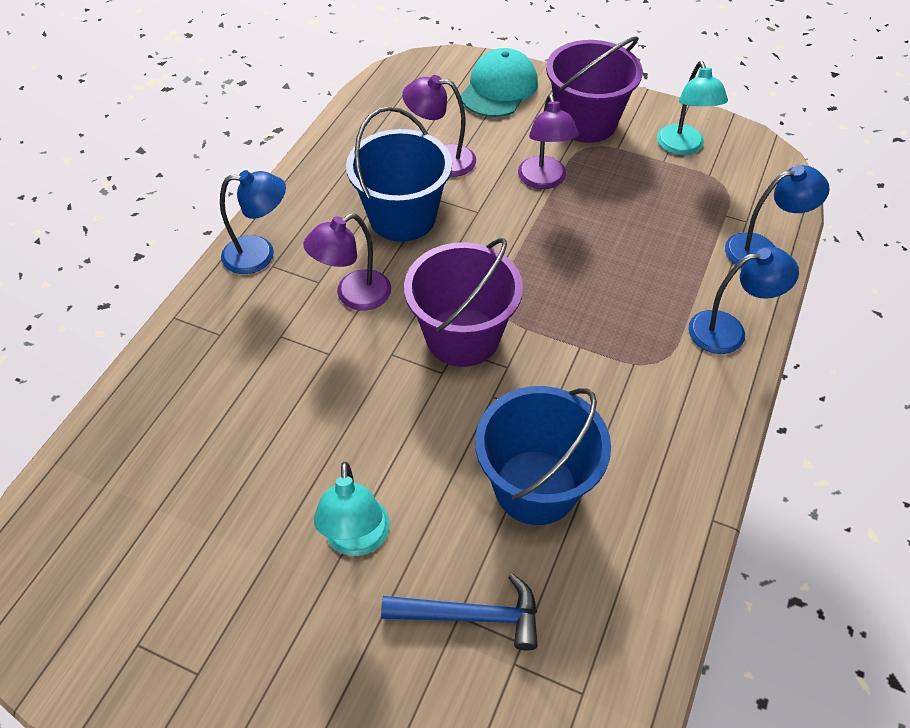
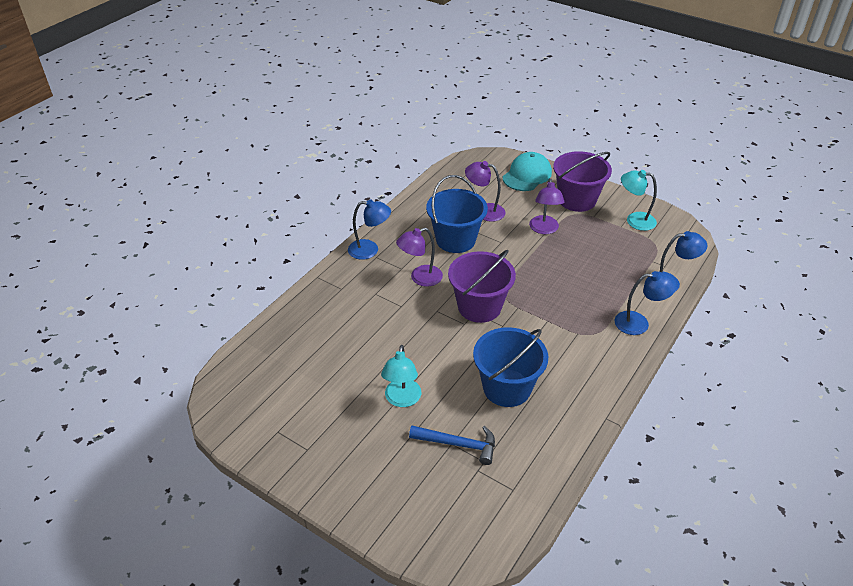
camera: 10 degrees right, 10 degrees down
turquoise lamp [657,61,728,155] -> turquoise lamp turned 105 degrees clockwise [621,170,657,231]

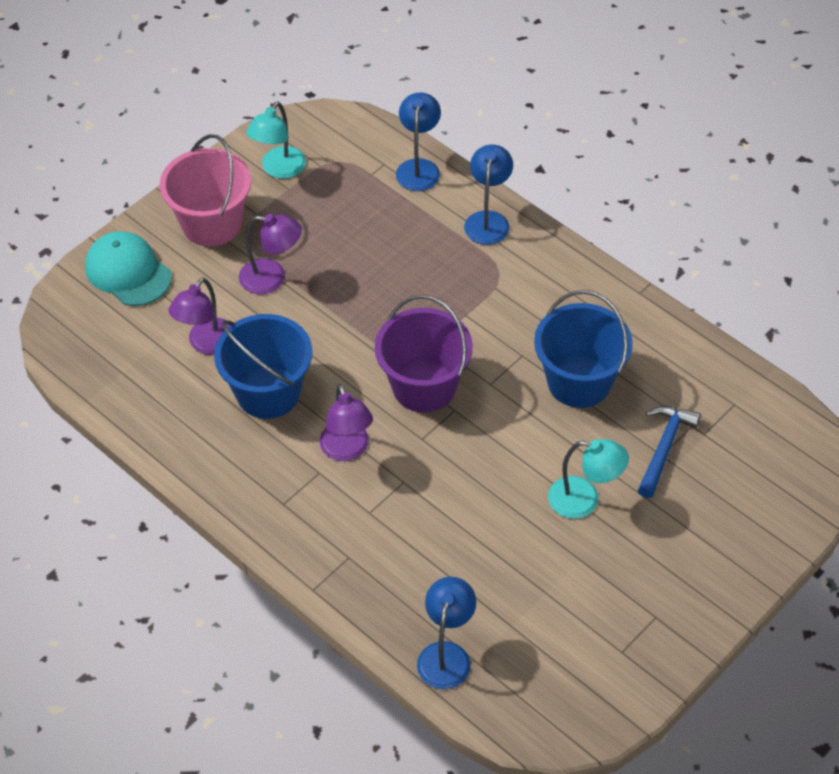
camera: 80 degrees left, 10 degrees up
blue lamp [348,200,391,260] -> blue lamp moved to [417,577,476,690]
purple bucket [553,151,612,212] -> pink bucket [160,134,251,247]

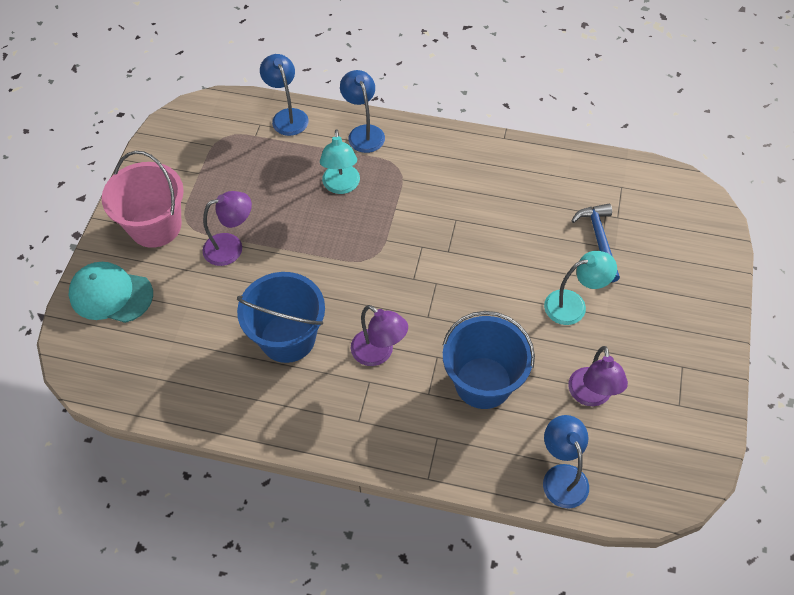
camera: 30 degrees left, 5 degrees up
purple lamp [169,278,231,355] -> purple lamp moved to [568,346,628,406]
turquoise lamp [246,101,306,179] -> turquoise lamp moved to [320,129,360,194]
purple bucket [375,295,473,413] -> none
blue bucket [534,290,633,408] -> blue bucket moved to [443,311,535,409]

